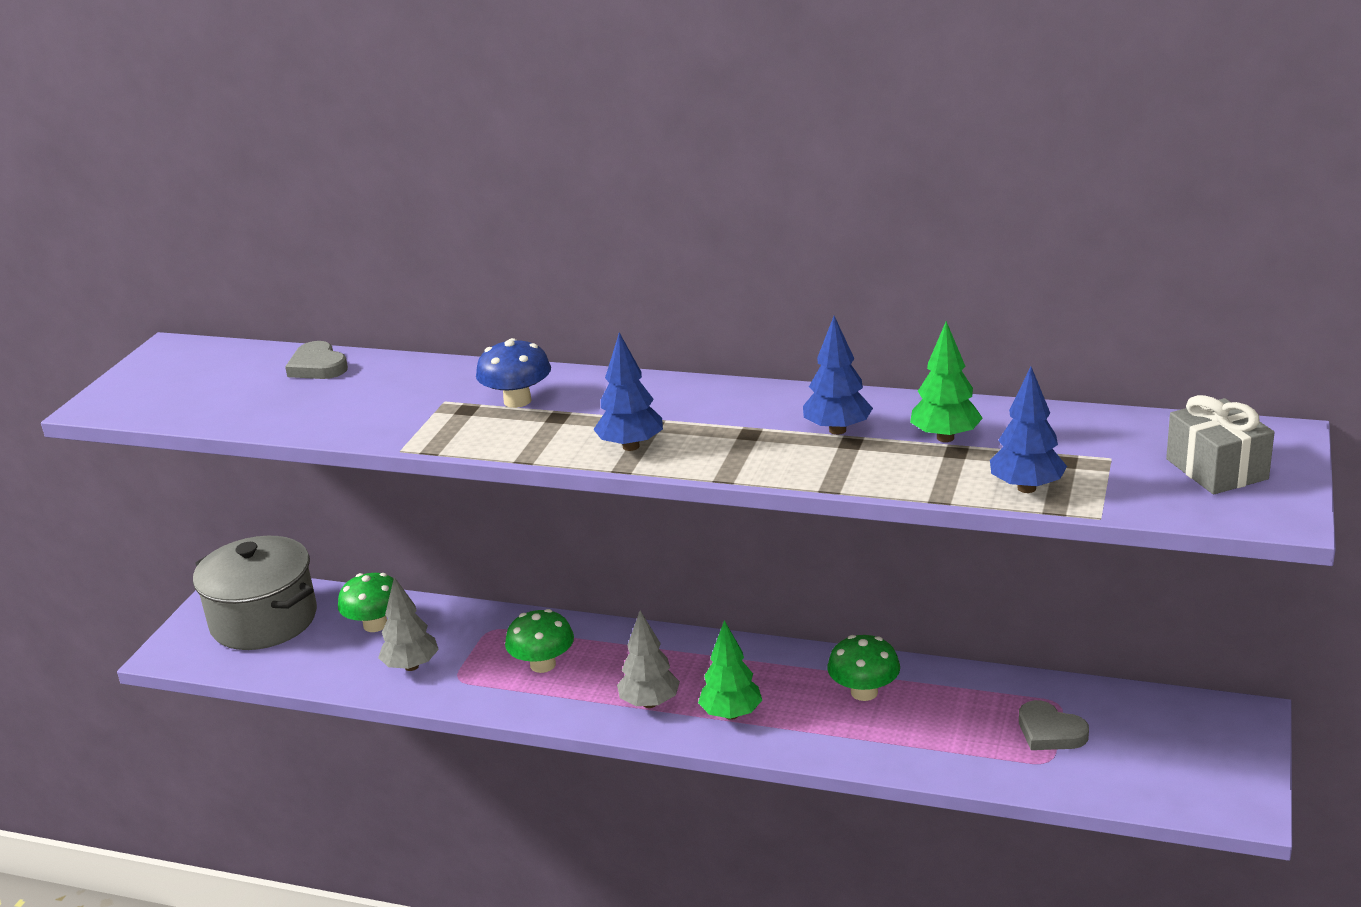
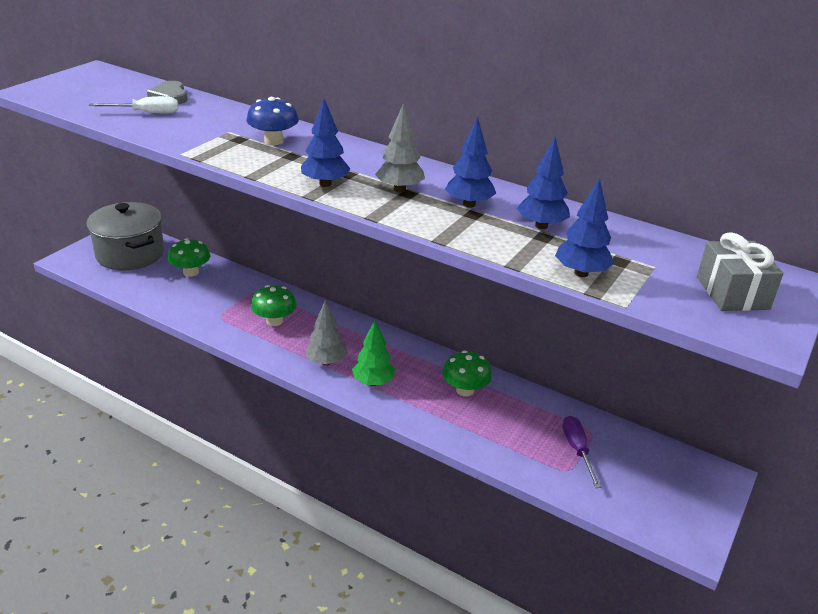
camera: 10 degrees right, 5 degrees up
grey tree [378,577,439,671] -> grey tree moved to [375,103,425,192]
green tree [910,321,983,442] -> blue tree [517,137,570,229]
grey heart [1019,700,1089,750] -> purple screwdriver [563,416,601,488]
none -> white screwdriver [89,96,178,113]

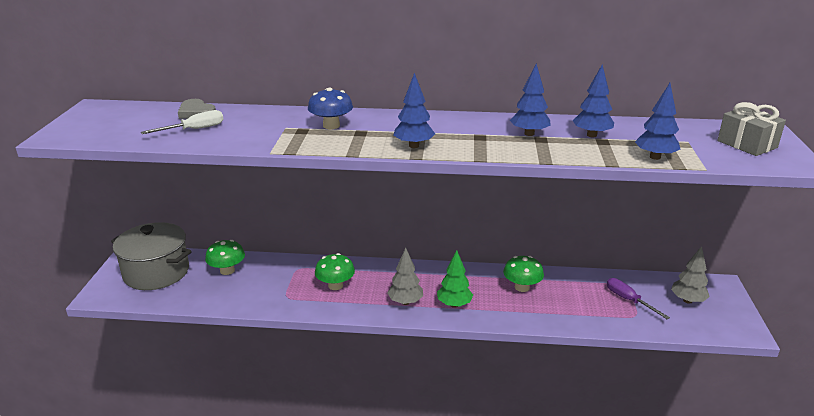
camera: 25 degrees left, 5 degrees down
grey tree [375,103,425,192] -> grey tree moved to [671,246,710,304]

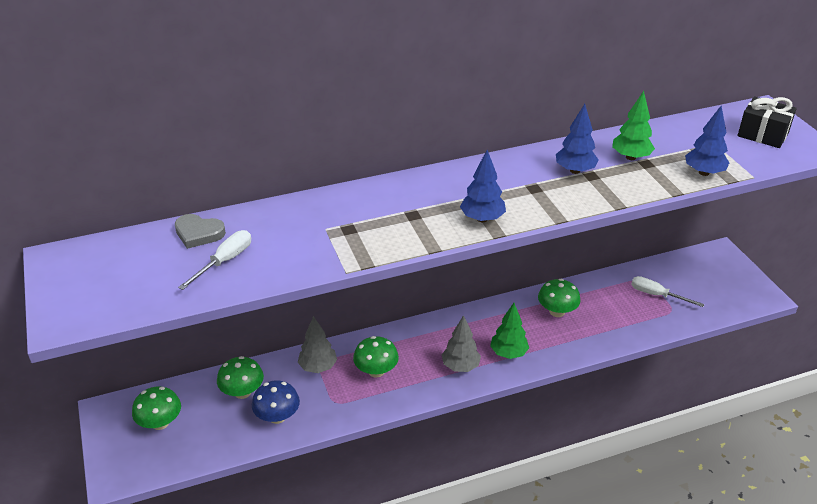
camera: 25 degrees left, 10 degrees up
grey pot [111,222,192,290] -> green mushroom [132,387,181,430]
blue mushroom [308,87,353,129] -> blue mushroom moved to [252,381,300,424]
blue tree [573,65,614,138] -> green tree [612,91,655,160]
purple screwdriver [607,278,670,319] -> white screwdriver [631,276,704,307]
grey tree [671,246,710,304] -> grey tree moved to [298,316,337,373]
grey gift [717,102,786,156] -> black gift [738,96,797,148]

